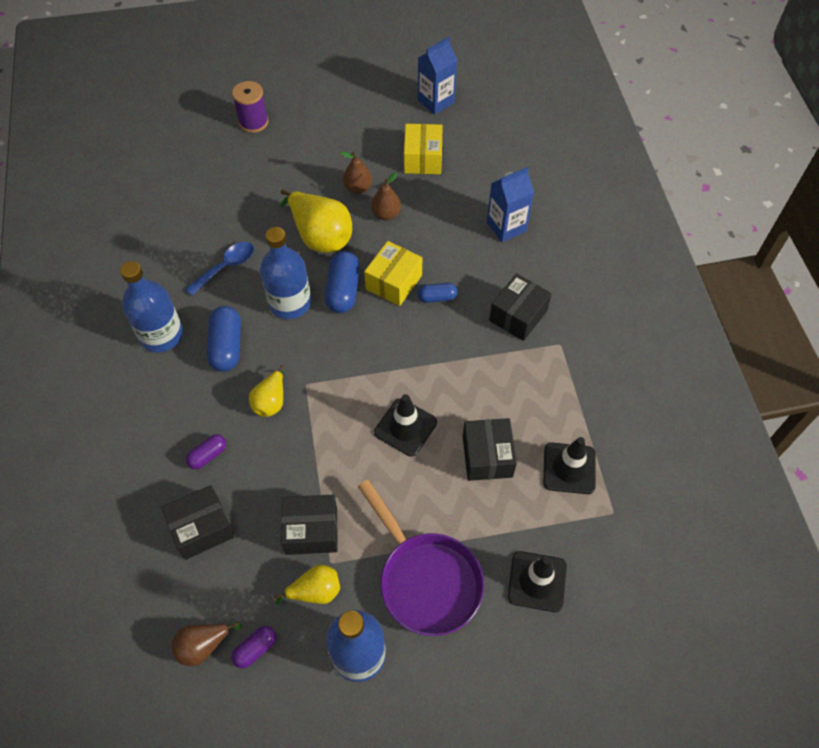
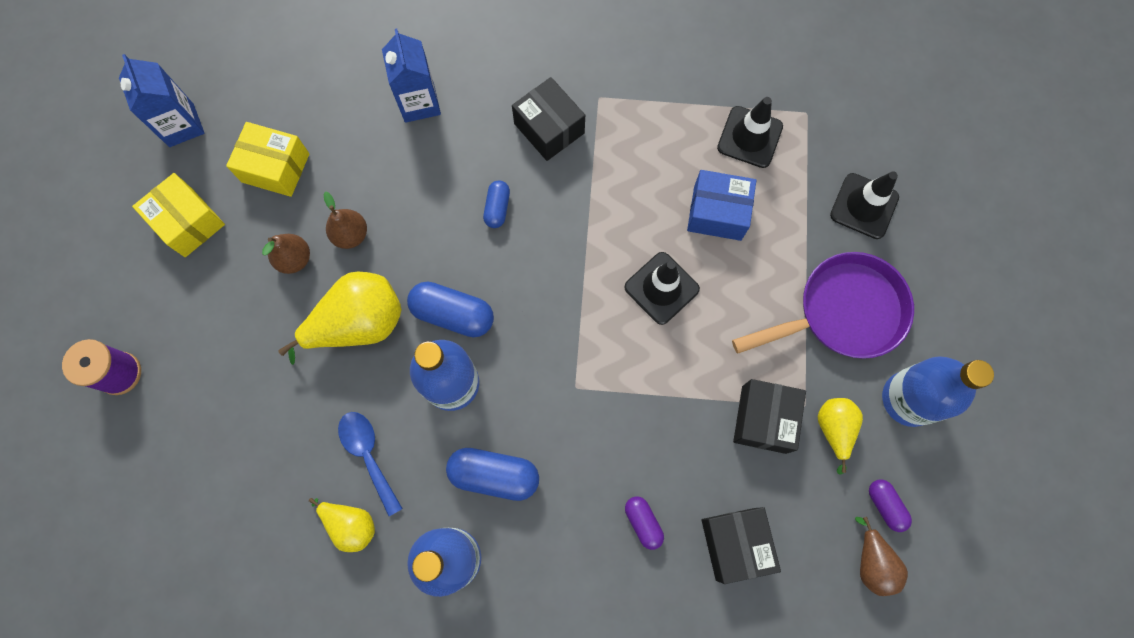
camera: 75 degrees left, 15 degrees up
yellow pear [249,365,285,417] -> yellow pear moved to [309,498,375,552]
yellow box [364,241,422,306] -> yellow box moved to [132,173,225,257]
black box [463,418,517,481] -> blue box [687,170,757,241]

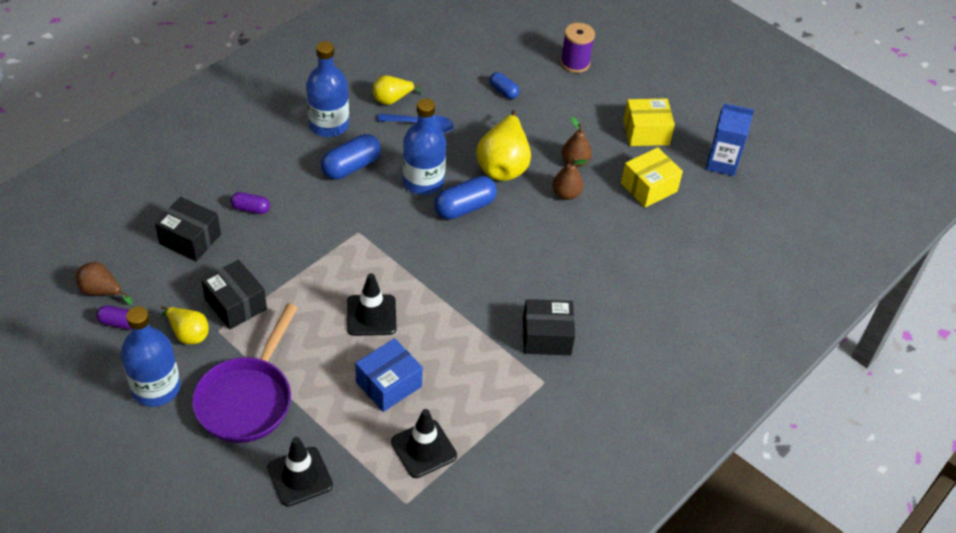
camera: 125 degrees right, 25 degrees down
blue carton [382,29,441,123] -> none
blue capsule [483,180,510,228] -> blue capsule moved to [490,72,519,99]

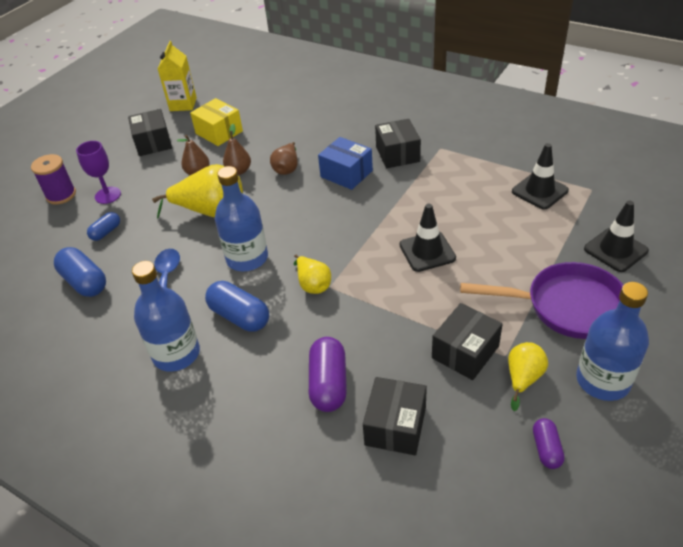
camera: 95 degrees left, 5 degrees down
brown pear [76,262,133,305] -> brown pear moved to [270,142,298,175]
purple capsule [230,192,270,214] -> purple capsule [309,337,347,412], size x1.72
blue box [355,338,423,412] -> blue box moved to [318,137,373,190]
yellow pear [373,75,422,105] -> yellow pear moved to [294,255,331,294]
blue capsule [434,176,497,219] -> blue capsule moved to [54,247,106,297]
yellow box [623,99,675,146] -> black box [128,109,172,156]
blue carton [706,103,754,176] -> yellow carton [158,41,197,111]
none -> purple goblet [76,141,121,204]

